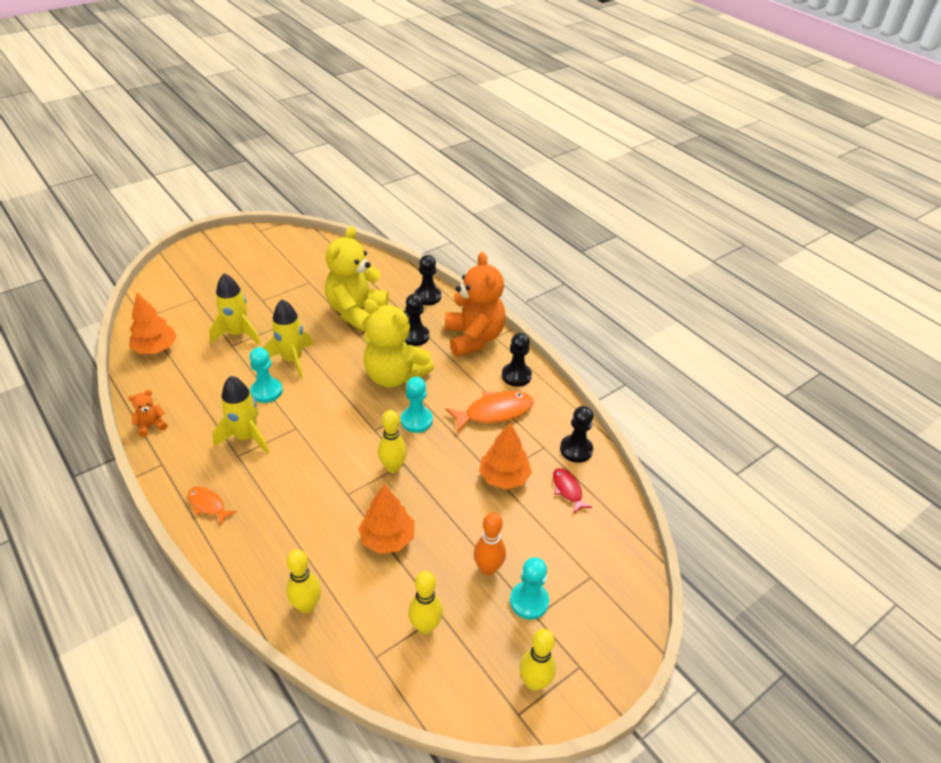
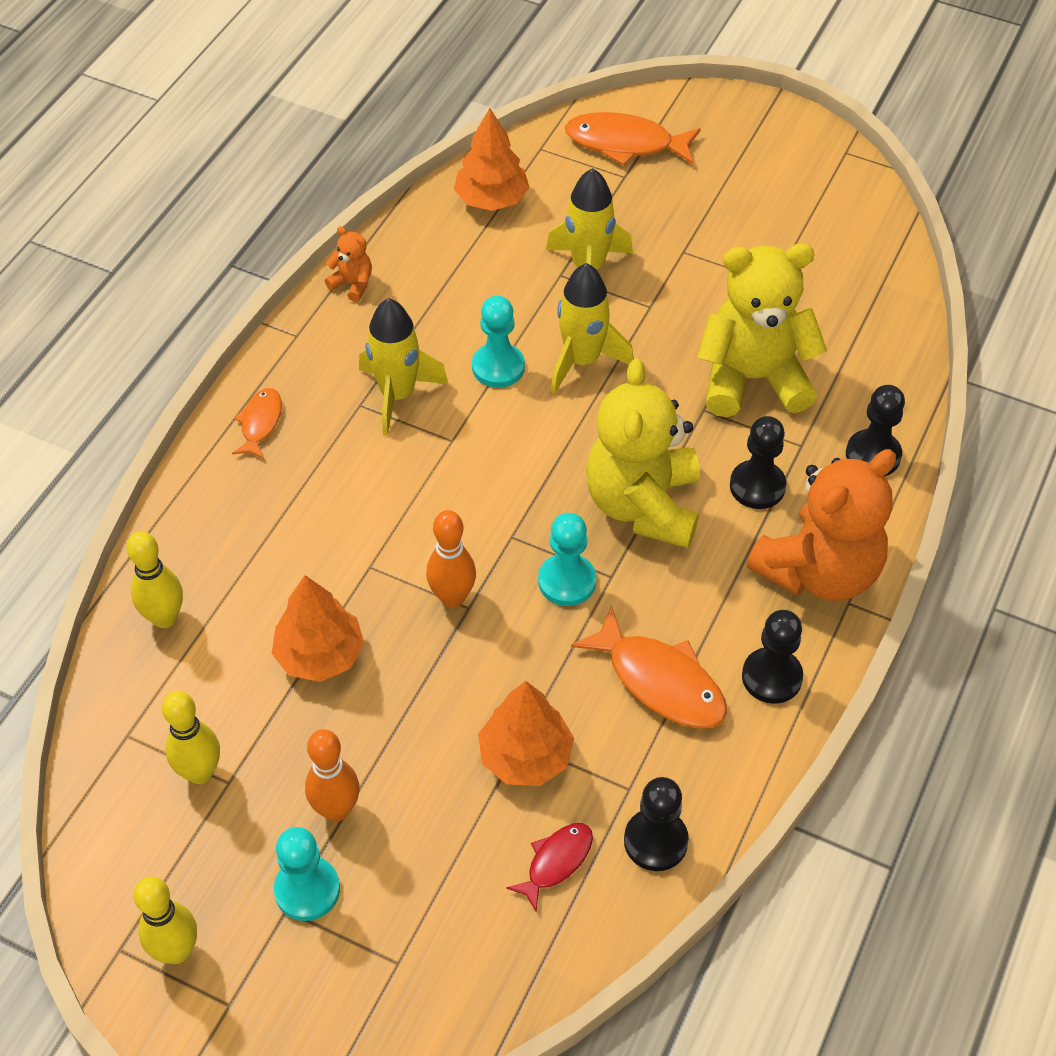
camera: 65 degrees right, 10 degrees up
yellow bowling pin [378,410,407,473] -> orange bowling pin [426,510,476,608]
none -> orange fish [565,112,701,166]

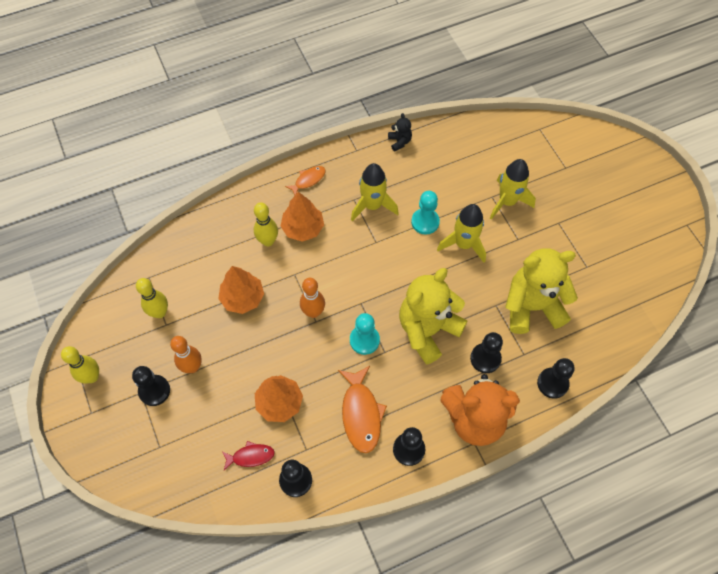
camera: 40 degrees right, 10 degrees up
yellow bowling pin [127,531,183,628] -> yellow bowling pin moved to [254,202,278,246]
turquoise pawn [274,827,340,921] -> black pawn [132,366,170,406]
orange teddy bear [325,226,372,302] -> black teddy bear [388,113,412,152]
orange tree [454,108,530,211] -> orange tree moved to [281,192,324,242]
orange fish [565,112,701,166] -> none
yellow teddy bear [697,243,827,417] -> yellow teddy bear turned 45 degrees counterclockwise [505,248,578,334]

